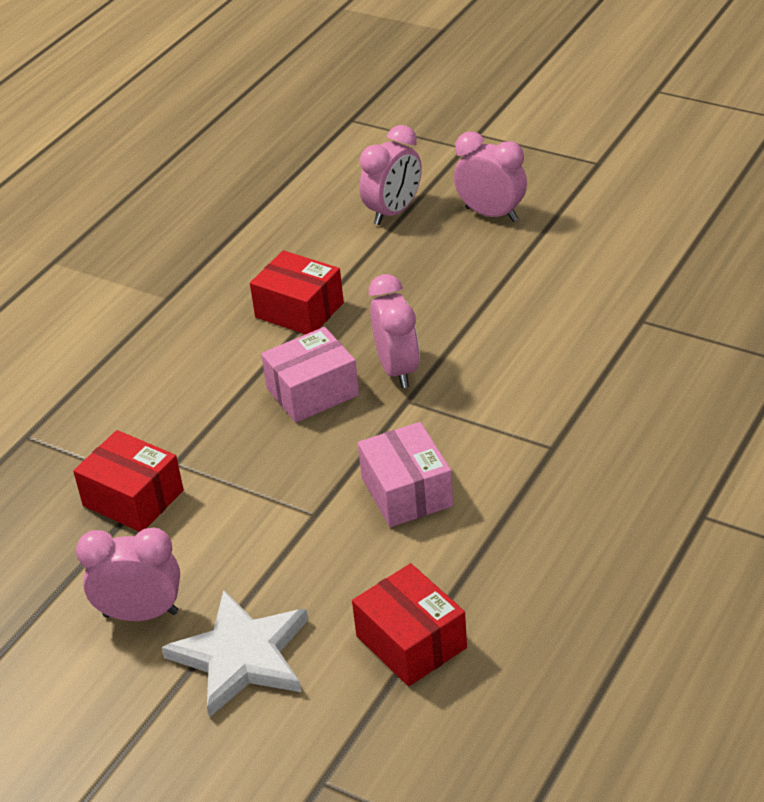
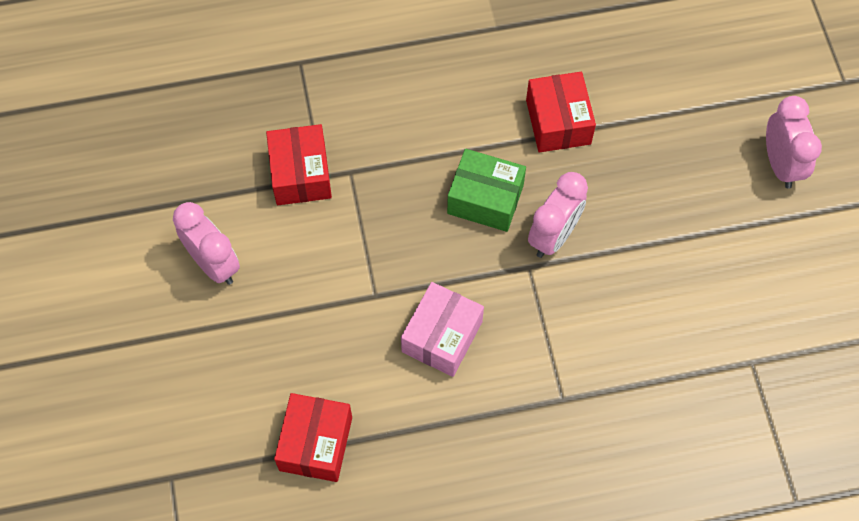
camera: 45 degrees right, 25 degrees up
white star [162,590,308,717] -> none
pink box [261,327,359,423] -> green box [447,149,526,232]
pink clock [359,125,422,225] -> none

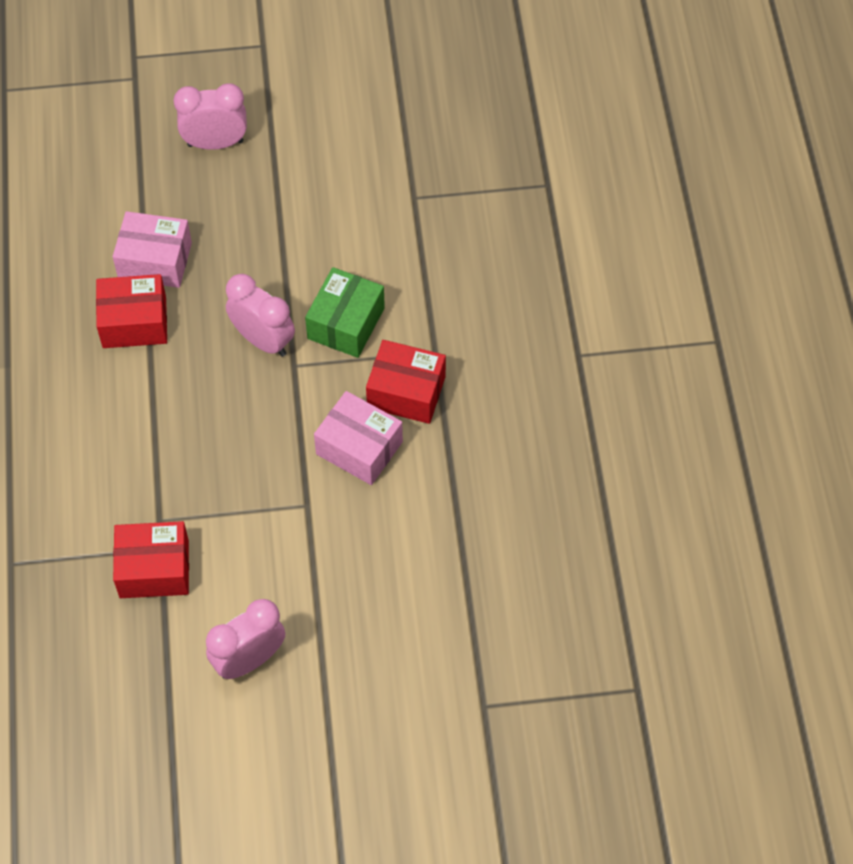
camera: 85 degrees left, 5 degrees down
red box [274,393,352,482] -> red box moved to [366,340,446,424]
green box [447,149,526,232] -> green box moved to [305,267,385,358]
none -> pink box [113,211,192,288]

